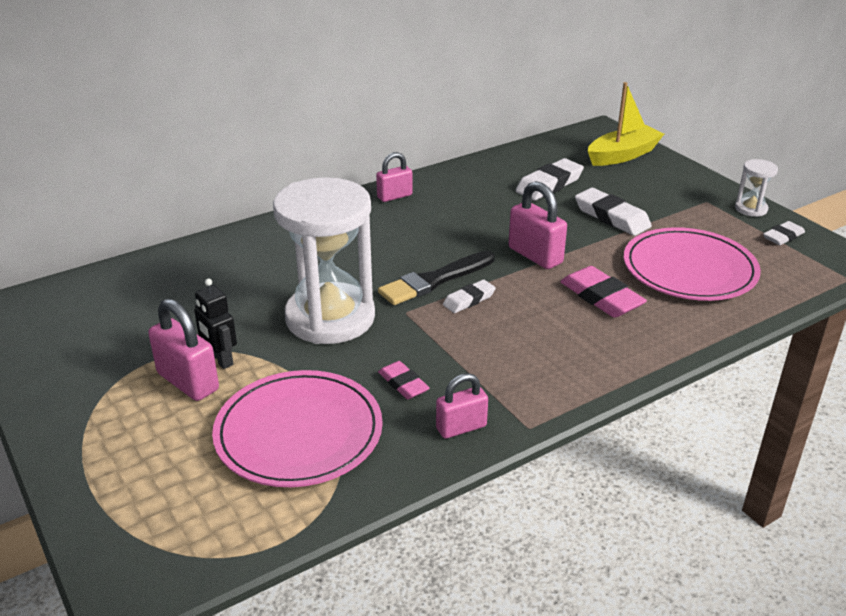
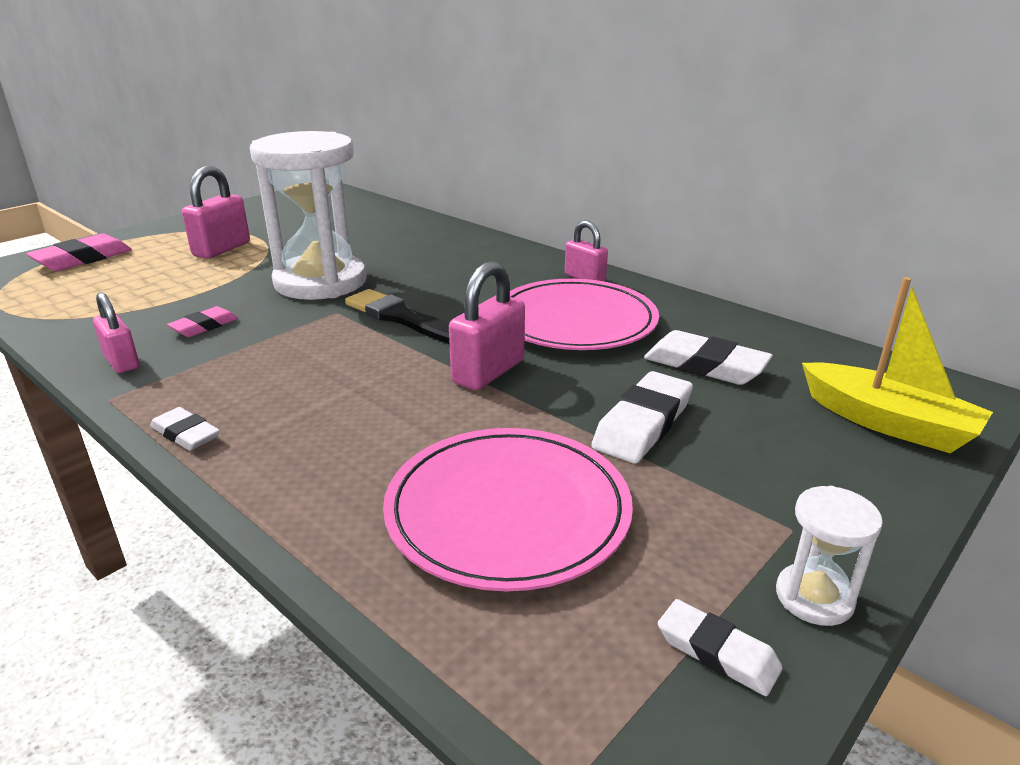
camera: 75 degrees right, 5 degrees down
black robot [194,279,237,369] -> none
pink plate [212,370,383,487] -> pink plate moved to [510,279,659,350]
white eraser [443,280,496,313] -> white eraser moved to [150,407,220,451]
pink eraser [560,266,647,318] -> pink eraser moved to [26,234,132,271]

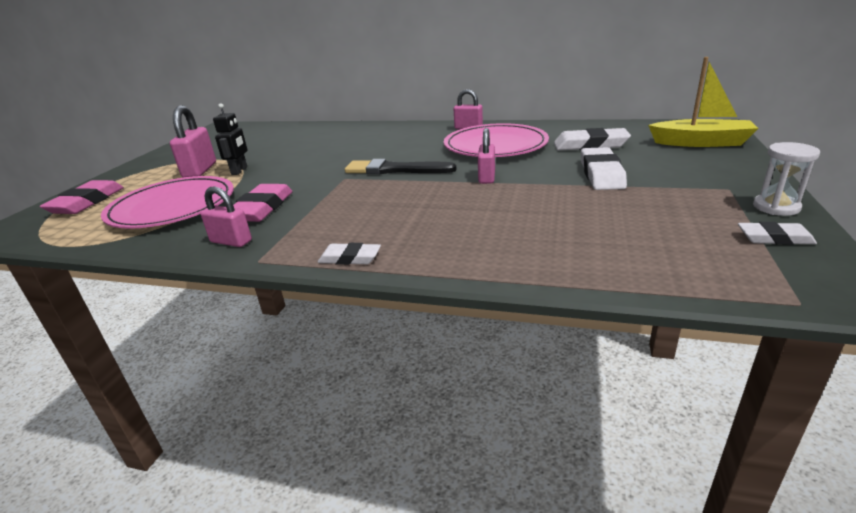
camera: 25 degrees left, 0 degrees up
pink eraser [167,306,238,337] -> pink eraser [233,184,293,222], size x1.66
white hourglass [250,131,366,300] -> none
pink plate [383,428,633,592] -> pink plate moved to [101,176,234,229]
pink padlock [449,261,525,390] -> pink padlock [478,128,495,184], size x0.66
none -> black robot [213,103,247,175]

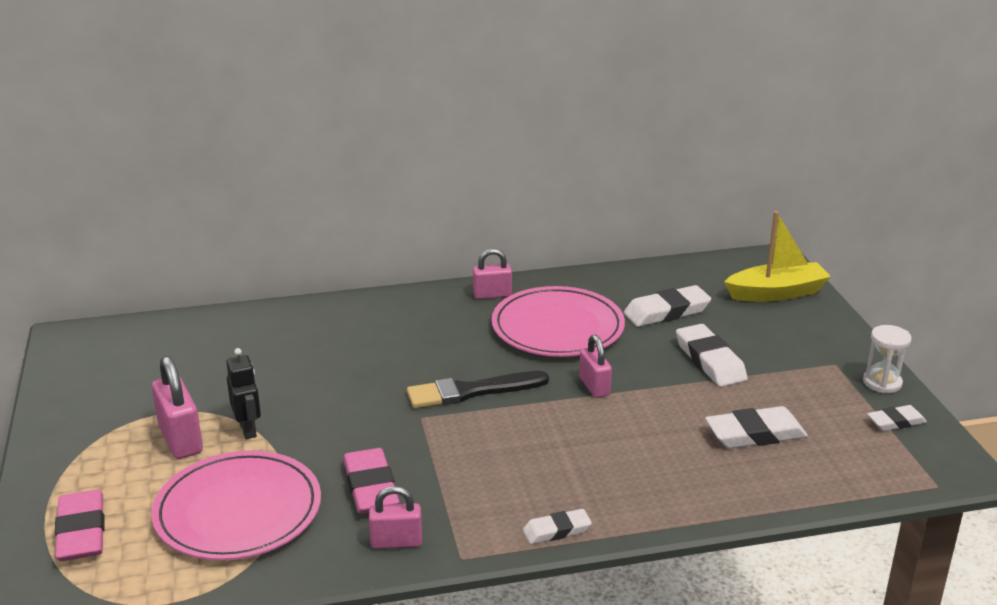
camera: 30 degrees left, 0 degrees up
none -> white eraser [705,406,808,449]

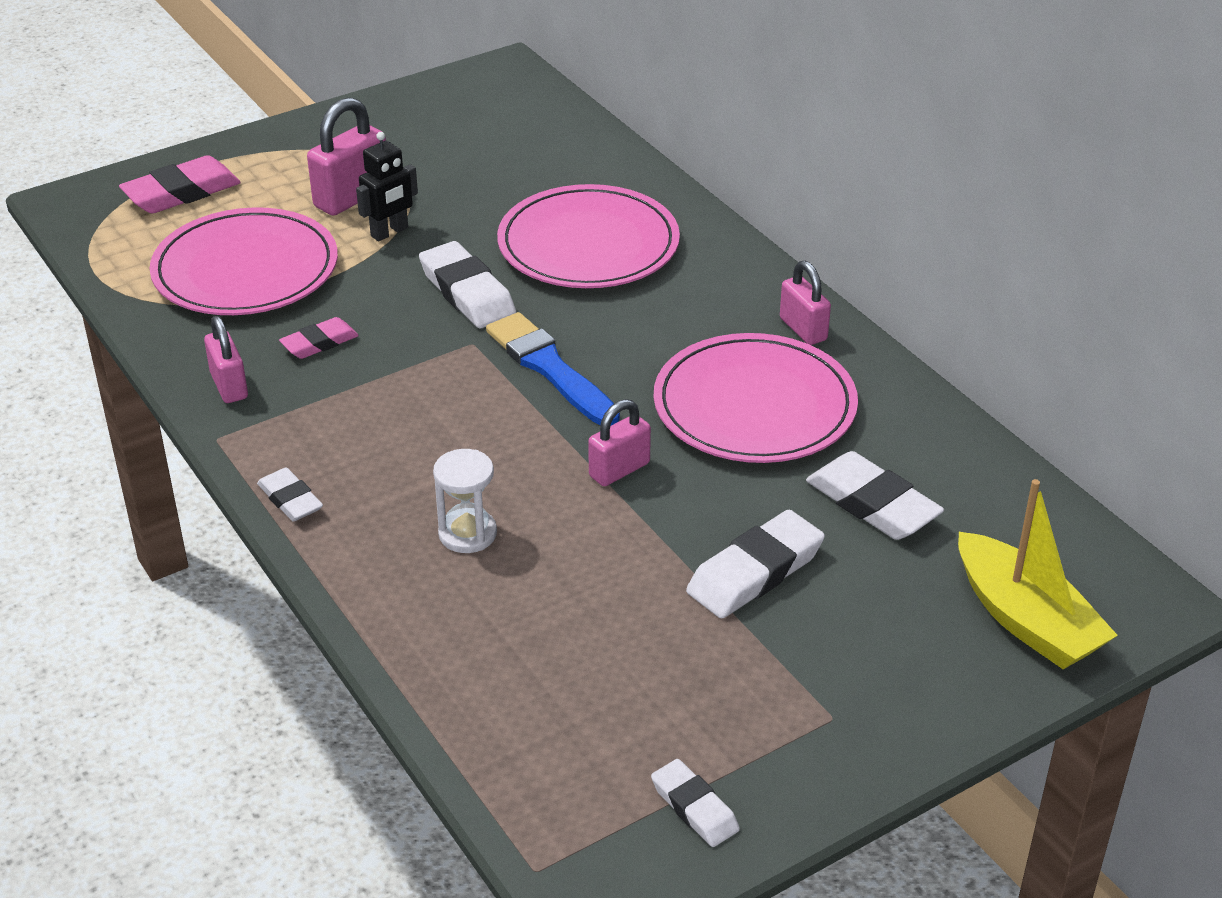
camera: 70 degrees right, 10 degrees up
pink eraser [343,448,399,514] -> pink eraser [279,317,359,359], size x0.60
black brush [407,371,549,408] -> blue brush [486,312,620,425]
white eraser [705,406,808,449] -> white eraser moved to [419,241,516,328]
white hourglass [863,325,912,393] -> white hourglass moved to [433,449,497,553]
none -> pink plate [497,184,680,288]

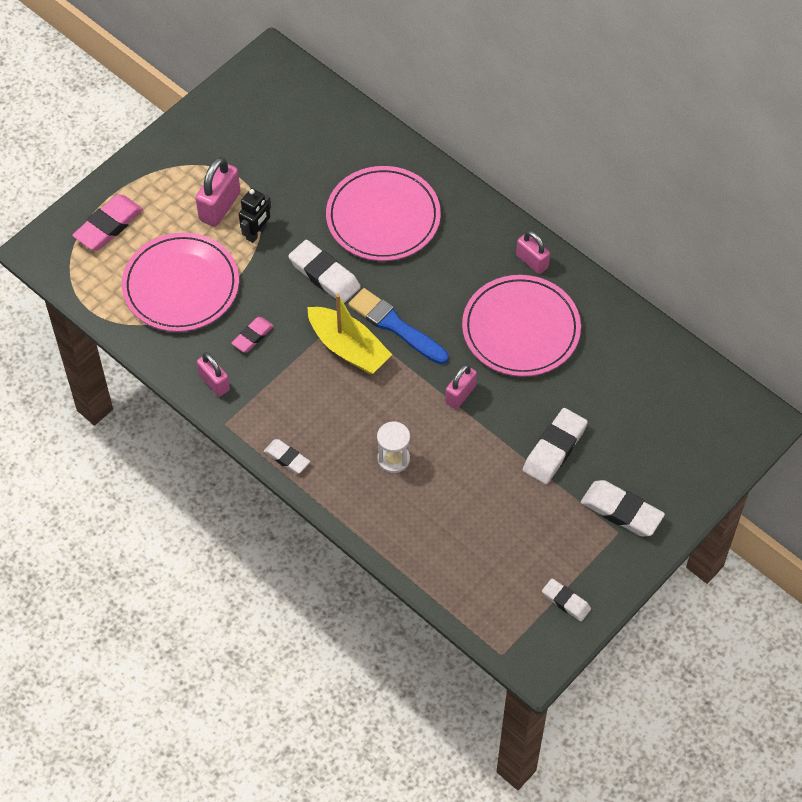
camera: 15 degrees left, 20 degrees up
white eraser [806,451,944,540] -> white eraser moved to [581,480,665,537]
yellow boat [958,479,1118,669] -> yellow boat moved to [307,294,392,374]

